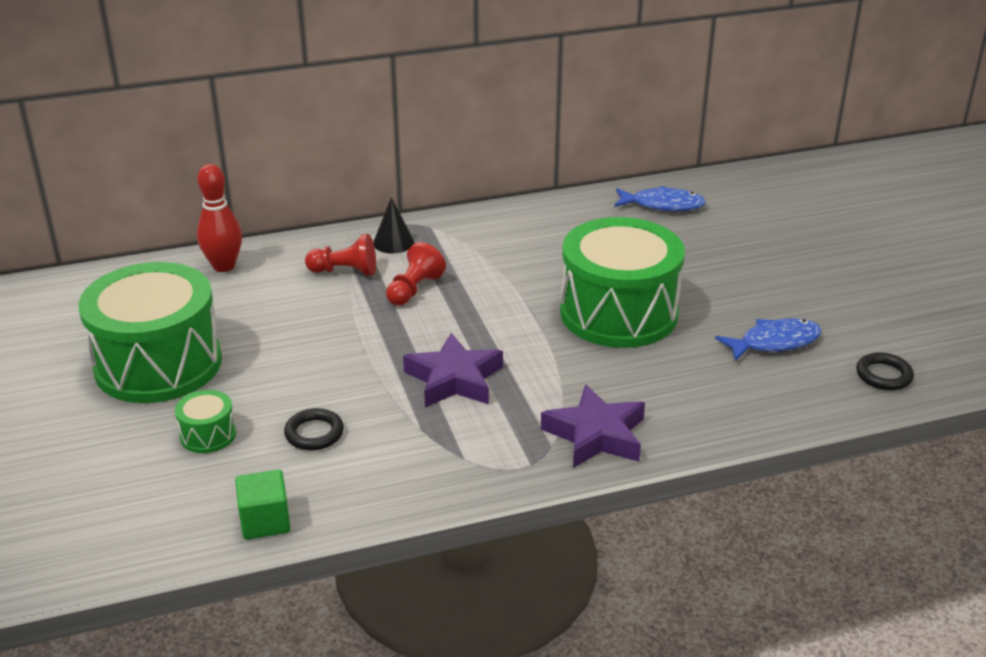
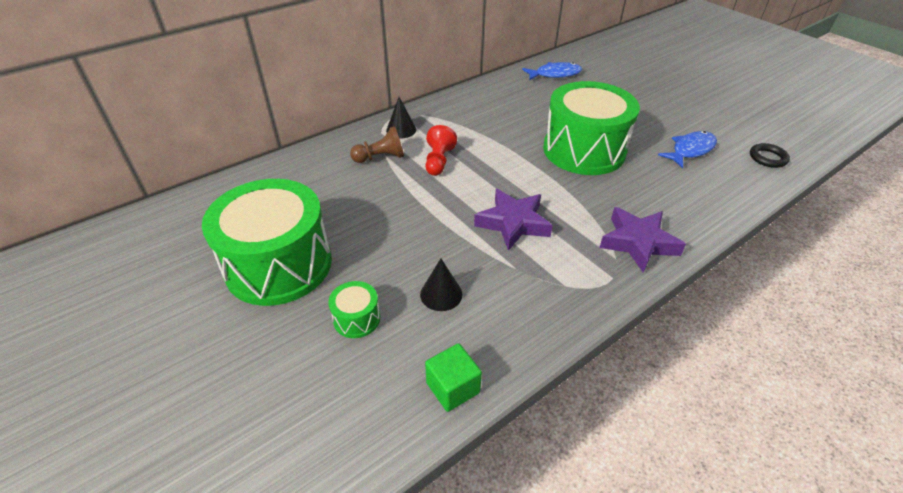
camera: 20 degrees left, 10 degrees up
red bowling pin [197,164,242,272] -> none
black ring [284,408,344,450] -> black cone [420,259,463,311]
red pawn [305,234,376,276] -> brown pawn [350,126,404,163]

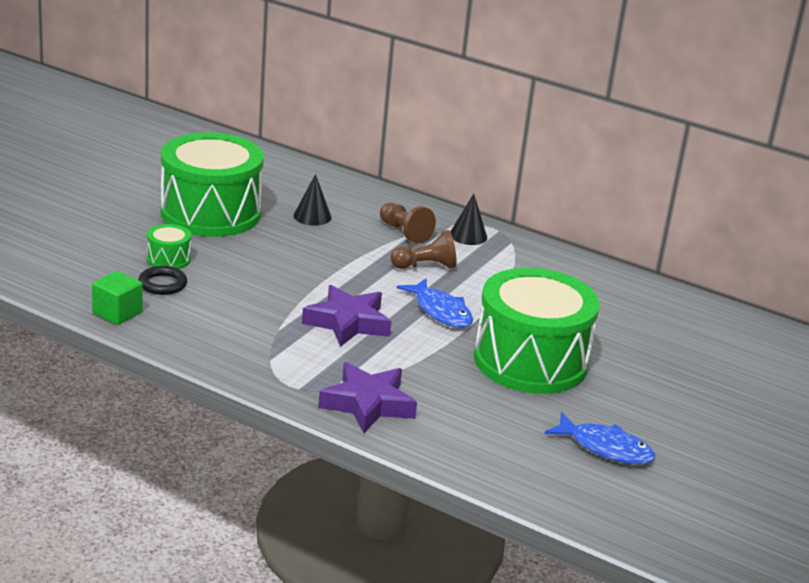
camera: 65 degrees right, 15 degrees down
black cone [420,259,463,311] -> black cone moved to [293,174,332,226]
red pawn [425,125,457,176] -> brown pawn [391,230,456,269]
blue fish [522,62,582,80] -> blue fish moved to [397,278,473,328]
black ring [750,143,790,168] -> black ring moved to [138,266,187,295]

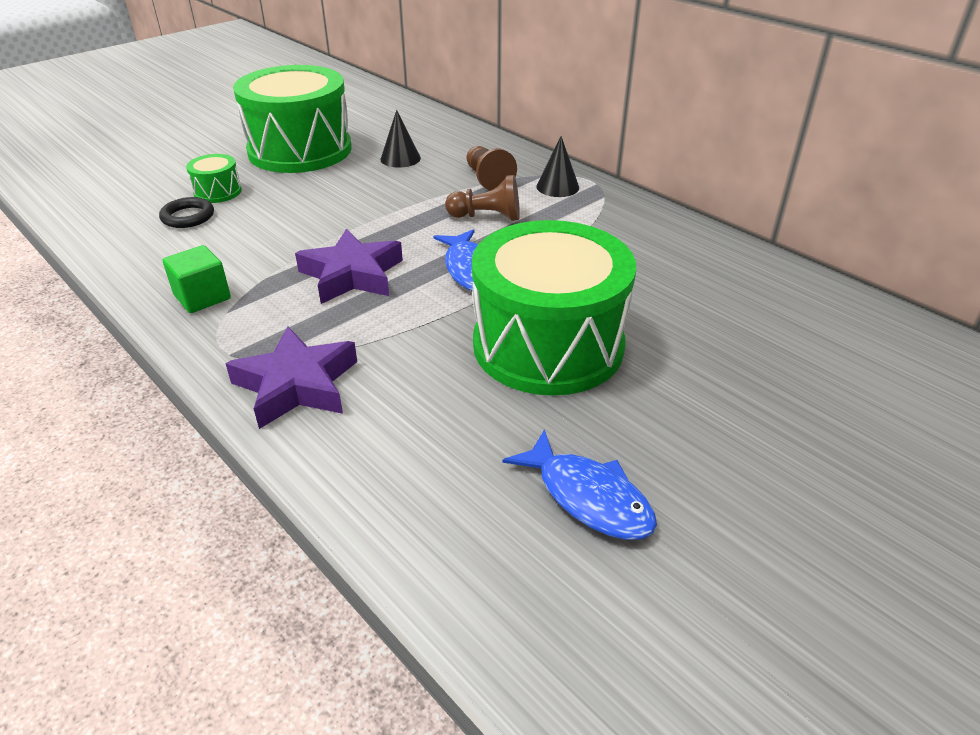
camera: 20 degrees right, 10 degrees up
green cube [92,271,142,325] -> green cube moved to [163,245,231,313]

